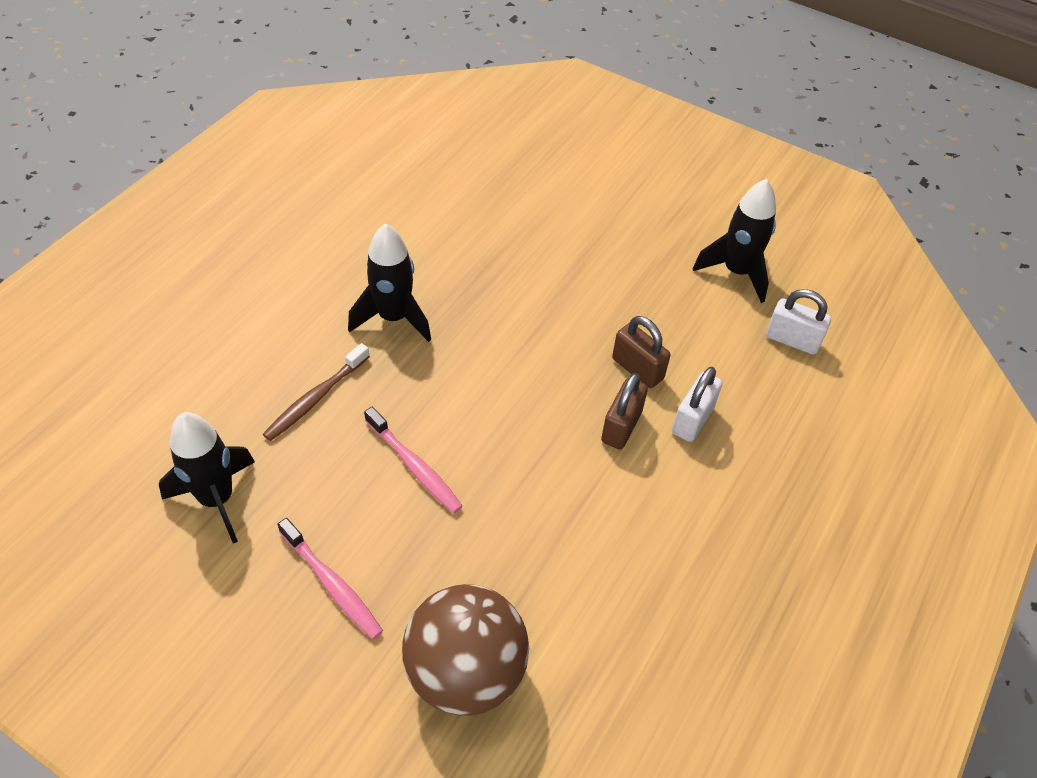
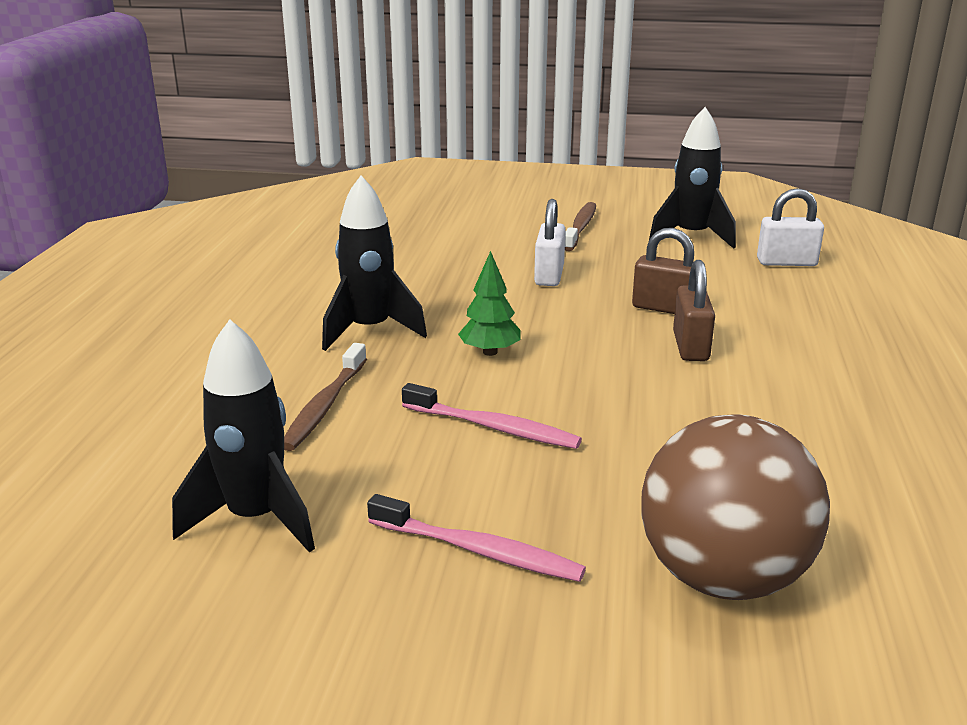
camera: 20 degrees left, 25 degrees down
white padlock [672,367,722,442] -> white padlock moved to [534,199,566,286]
none -> green tree [458,251,521,356]
none -> brown toothbrush [565,202,596,251]

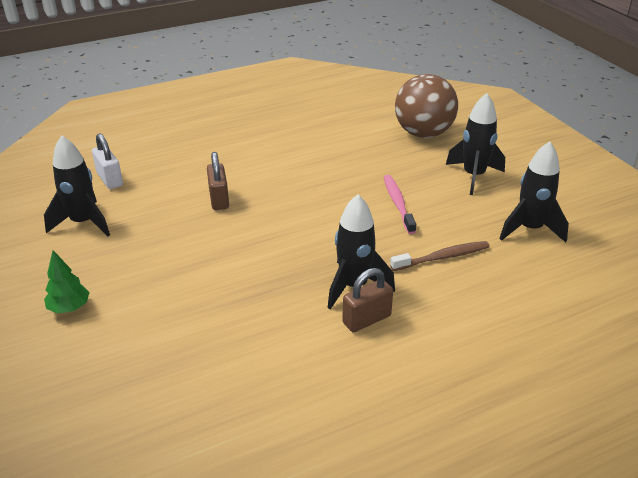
camera: 125 degrees left, 10 degrees up
pink toothbrush [367,494,586,582] -> black rocket [446,93,505,195]
green tree [458,251,521,356] -> green tree moved to [44,250,90,314]
white padlock [534,199,566,286] -> none
brown toothbrush [565,202,596,251] -> none
brown padlock [673,260,715,361] -> brown padlock moved to [342,268,393,332]

